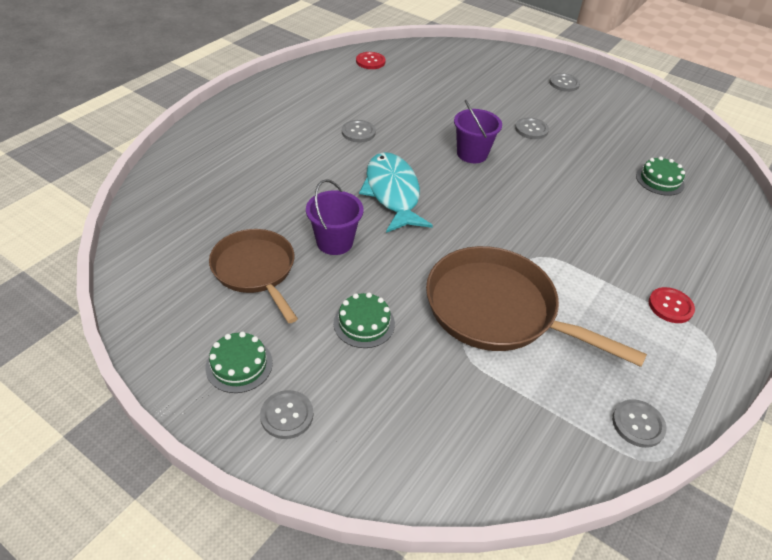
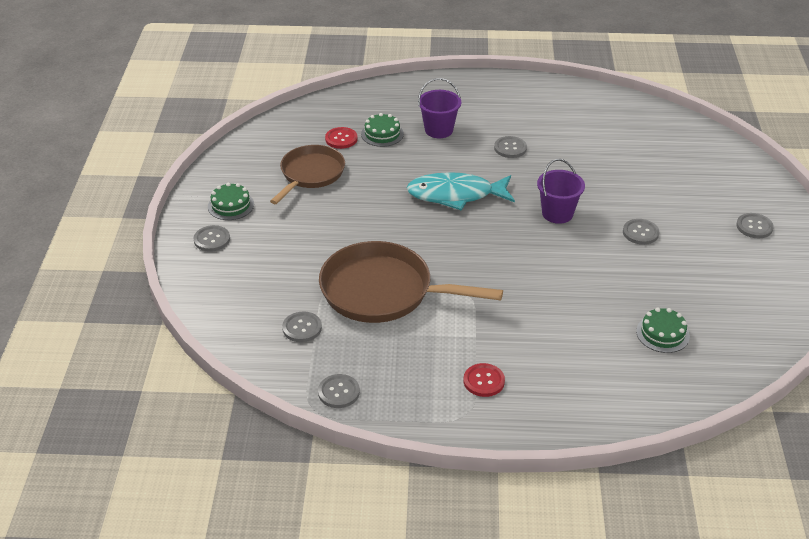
camera: 60 degrees right, 5 degrees down
purple bucket [306,179,364,255] -> purple bucket moved to [418,78,461,138]
green cake [333,293,395,348] -> green cake moved to [361,113,404,147]
red button [356,52,386,69] -> red button moved to [325,127,358,149]
turquoise fish [359,152,433,233] -> turquoise fish turned 135 degrees counterclockwise [407,172,515,211]
brown pan [426,246,647,367] -> brown pan turned 75 degrees counterclockwise [319,241,503,323]
none -> grey button [282,311,322,342]

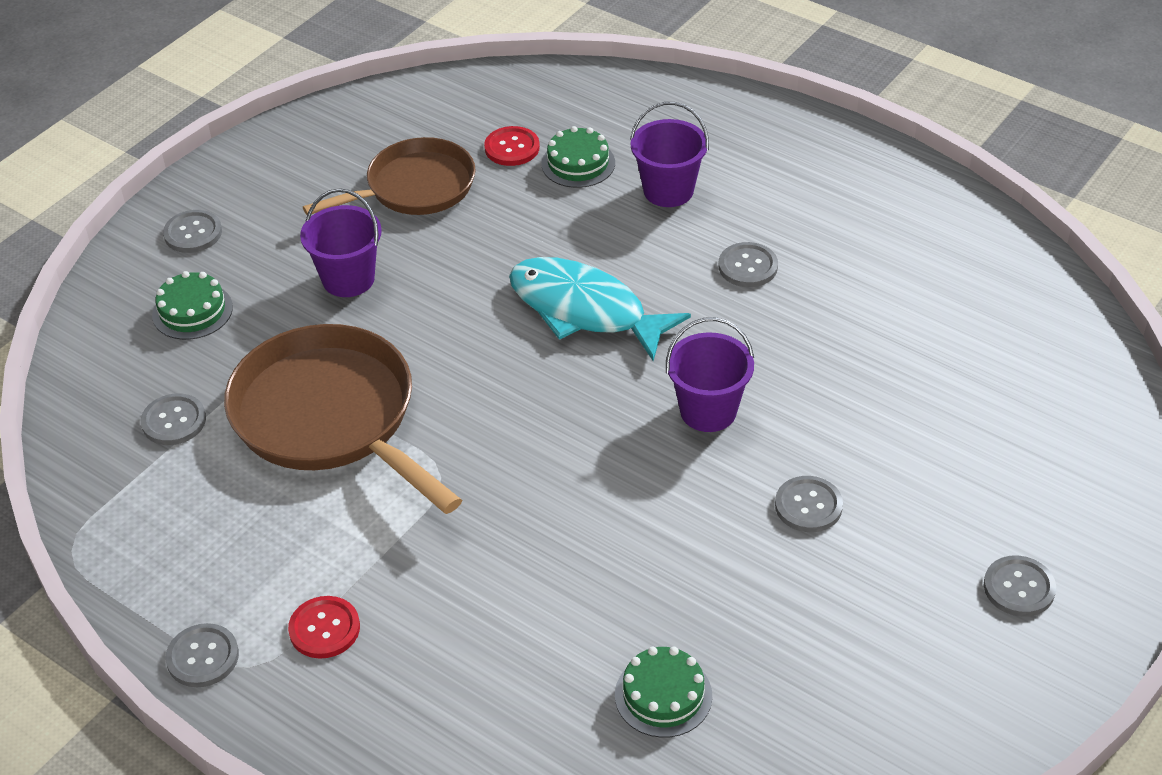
camera: 35 degrees right, 5 degrees up
green cake [208,183,254,220] -> green cake moved to [152,271,233,340]
grey button [318,374,360,408] -> grey button moved to [165,623,239,687]
none -> purple bucket [300,188,382,297]

